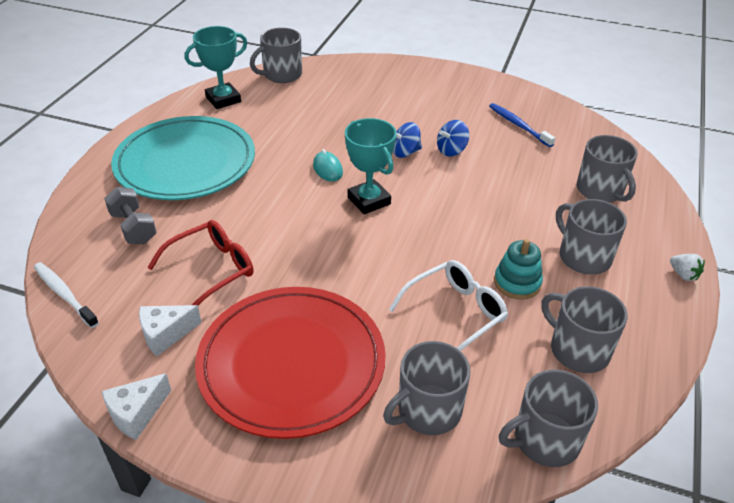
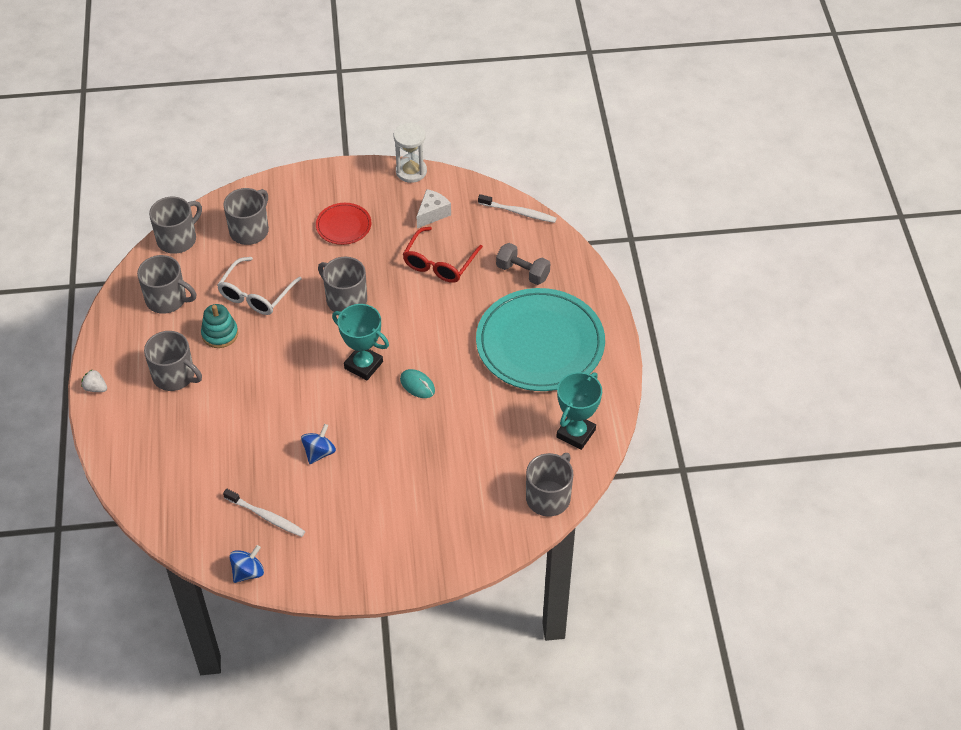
camera: 155 degrees right, 10 degrees up
white cheese [102,373,171,440] -> white hourglass [394,123,427,183]
red plate [195,287,386,439] -> red plate [316,203,371,245], size x0.46
blue spinning top [393,122,422,158] -> blue spinning top moved to [229,545,264,583]
blue toothbrush [489,103,555,147] -> white toothbrush [223,489,305,537]
grey mug [577,135,638,203] -> grey mug moved to [318,257,367,312]

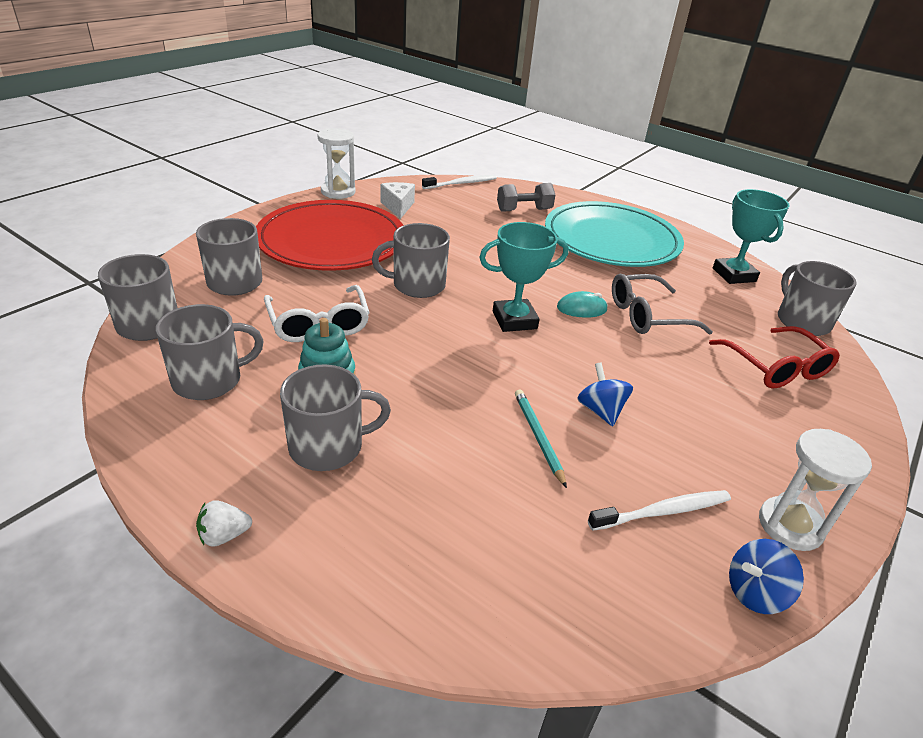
camera: 50 degrees left, 15 degrees down
blue spinning top [229,545,264,583] -> blue spinning top turned 105 degrees counterclockwise [729,539,804,614]
red plate [316,203,371,245] -> red plate [256,200,403,271], size x2.18
red glasses [403,227,483,283] -> red glasses moved to [709,326,840,389]
none -> turquoise pencil [515,390,567,488]
none -> grey glasses [612,273,713,335]
none -> white hourglass [759,429,872,551]

